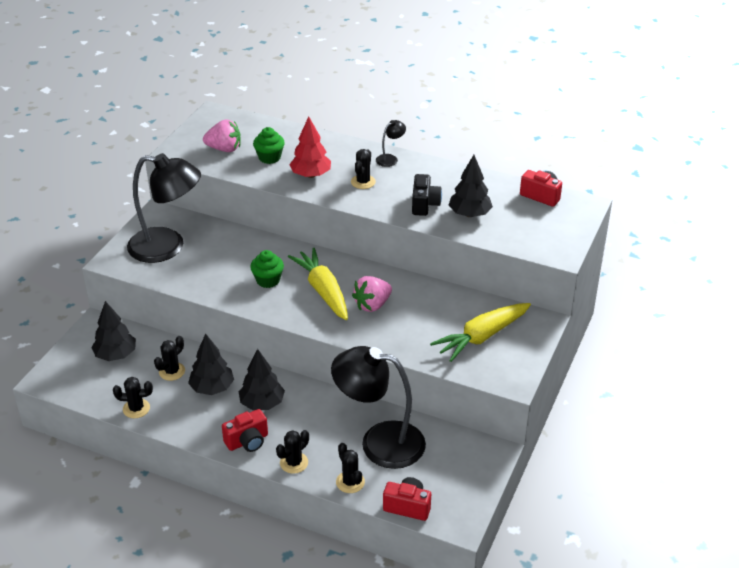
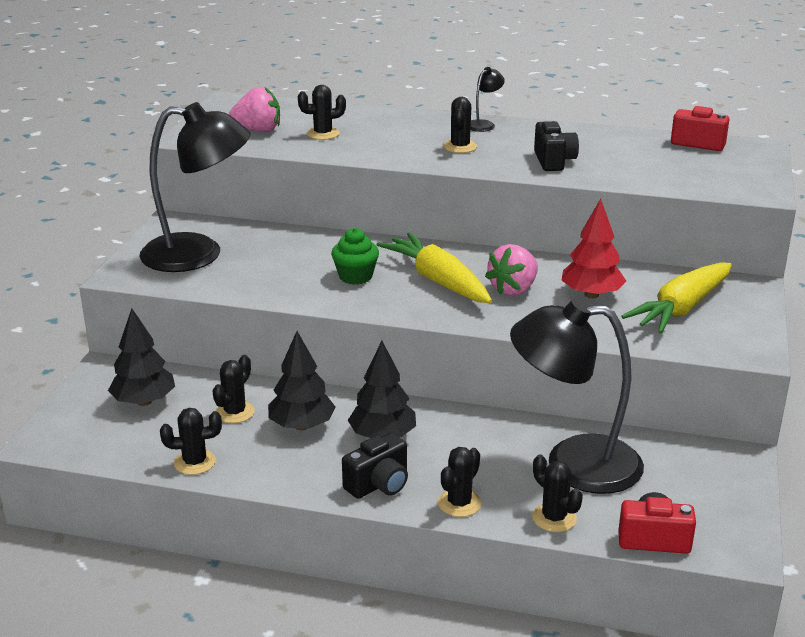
camera: 10 degrees left, 10 degrees down
red camera [222,409,268,452] -> black camera [342,433,408,499]
green cupcake [253,127,285,164] -> black cactus [298,85,346,140]
red tree [289,117,331,178] -> red tree moved to [562,199,626,299]
black tree [449,155,493,217] -> none

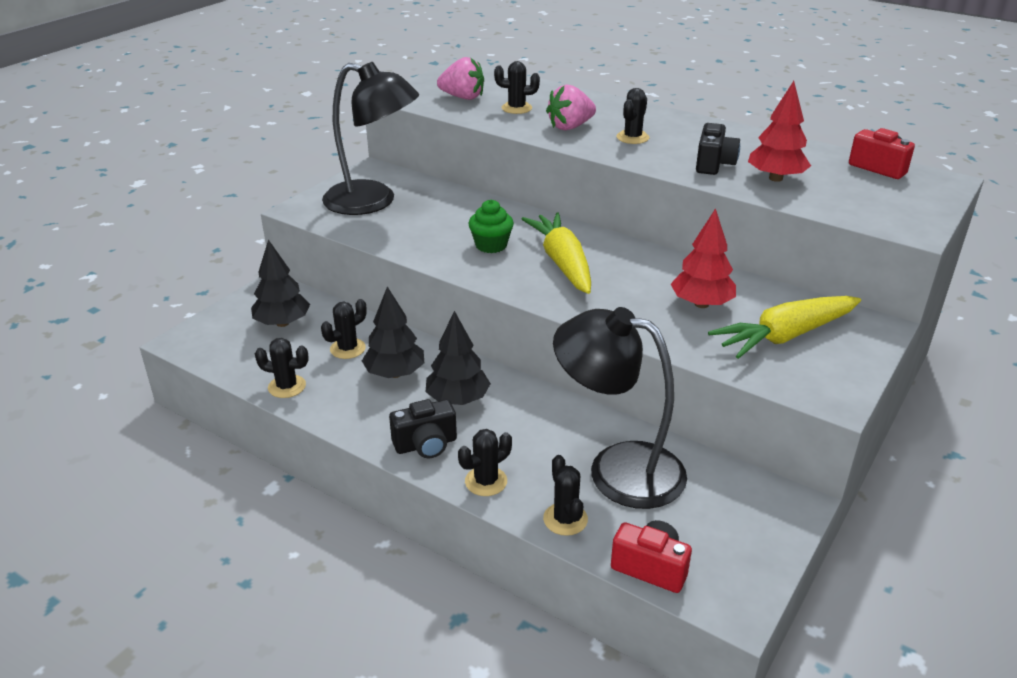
camera: 20 degrees right, 5 degrees up
black lamp [470,67,505,132] -> none
pink strawberry [485,244,538,296] -> pink strawberry moved to [546,85,596,130]
none -> red tree [748,81,811,182]

